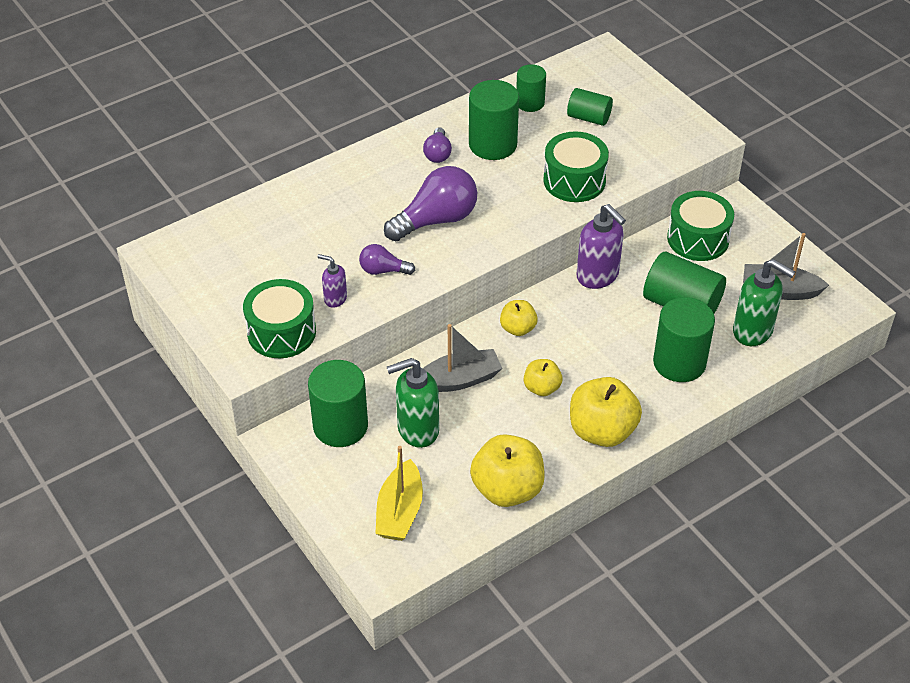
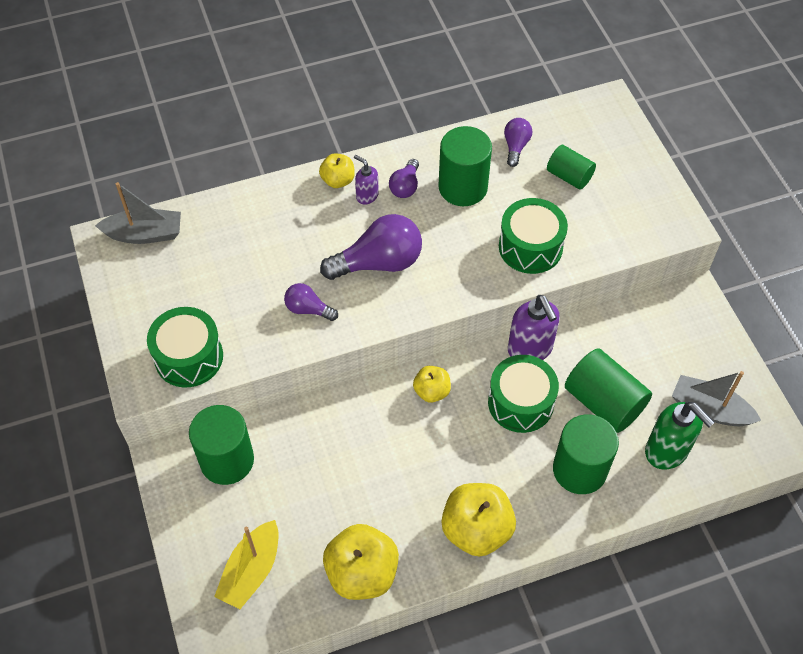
camera: 15 degrees right, 10 degrees up
purple soap dispenser [318,254,347,308] -> purple soap dispenser moved to [354,155,379,205]
green soap dispenser [387,358,439,448] -> none
grey boat [423,324,502,392] -> grey boat moved to [95,182,181,244]
green cylinder [516,64,546,112] -> purple light bulb [504,118,532,167]
yellow apple [524,359,563,396] -> yellow apple moved to [319,153,355,188]
green drum [667,191,734,261] -> green drum moved to [488,355,559,433]

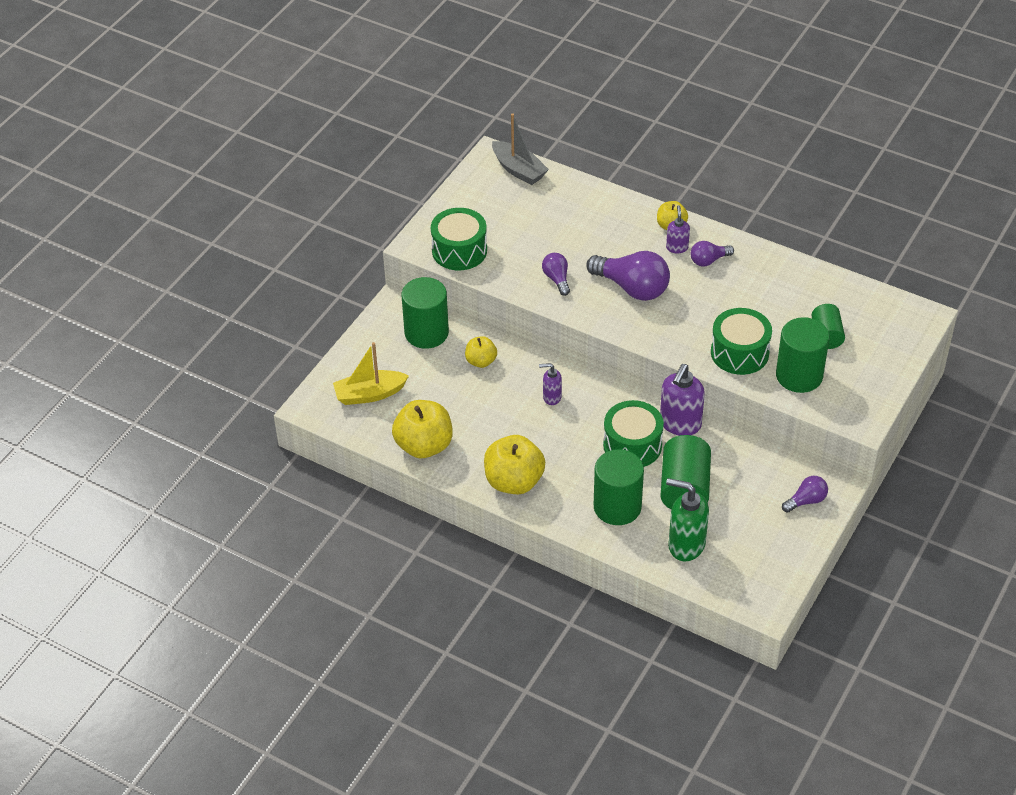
camera: 50 degrees right, 10 degrees down
yellow apple [413,366,451,403] -> yellow apple moved to [465,336,497,368]
green cylinder [438,126,492,206] -> green cylinder moved to [776,317,830,393]
purple light bulb [504,118,532,167] -> purple light bulb moved to [782,476,828,513]
green soap dispenser [645,402,715,470] -> green soap dispenser turned 105 degrees clockwise [666,478,709,561]
grey boat [672,371,761,426] -> none
none -> purple soap dispenser [539,363,562,405]

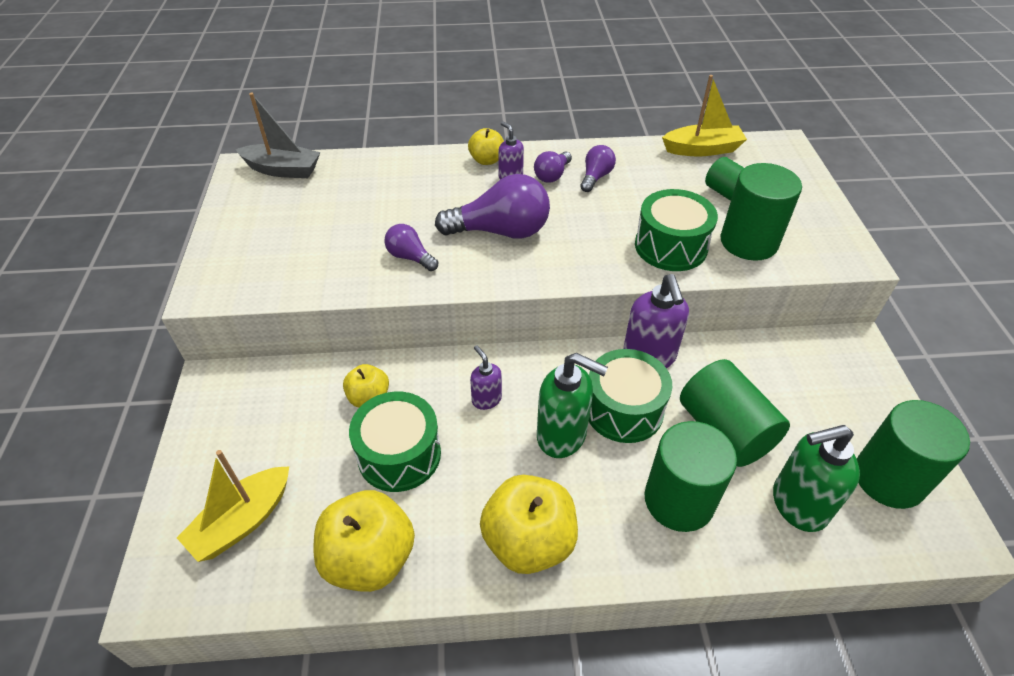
camera: 35 degrees left, 0 degrees up
green cylinder [402,277,449,349] -> green cylinder moved to [857,400,970,509]
green drum [431,208,487,270] -> green drum moved to [349,392,441,492]
purple soap dispenser [539,363,562,405] -> purple soap dispenser turned 90 degrees clockwise [470,345,502,410]
purple light bulb [782,476,828,513] -> purple light bulb moved to [580,145,616,192]
none -> green soap dispenser [537,353,608,458]
none -> yellow boat [662,75,747,156]

